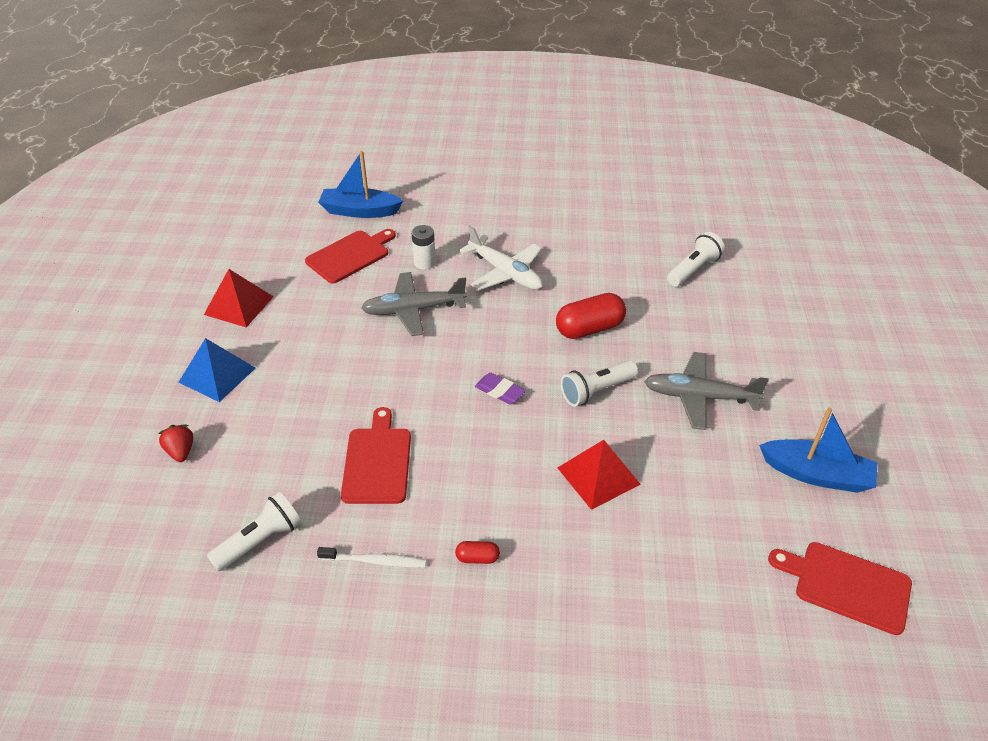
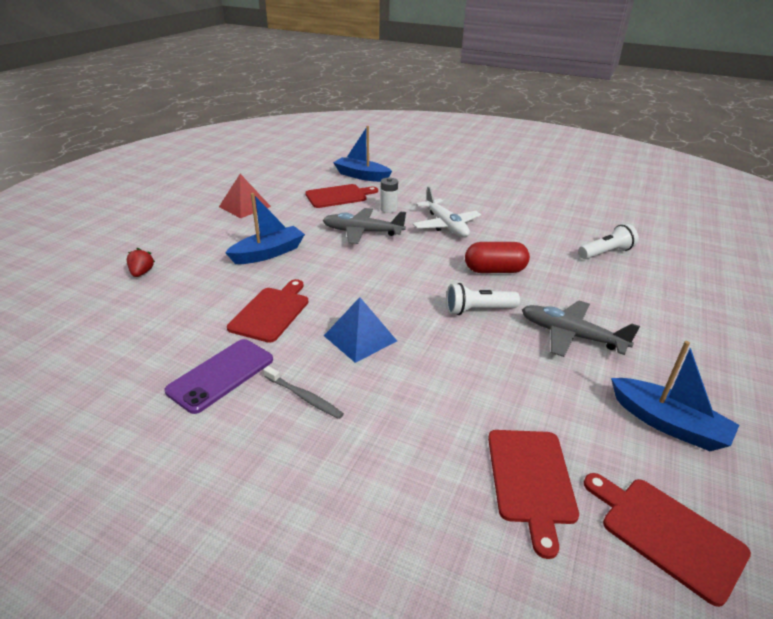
camera: 20 degrees right, 10 degrees down
blue pyramid [179,338,255,402] -> blue pyramid moved to [324,297,397,363]
white flashlight [207,492,301,571] -> none
white toothbrush [317,547,426,567] -> purple phone [165,339,273,414]
red capsule [455,541,500,564] -> grey toothbrush [263,366,344,419]
purple eraser [475,373,526,404] -> none
red pyramid [558,440,641,510] -> none
none -> blue boat [225,193,305,264]
none -> red cutting board [488,430,579,559]

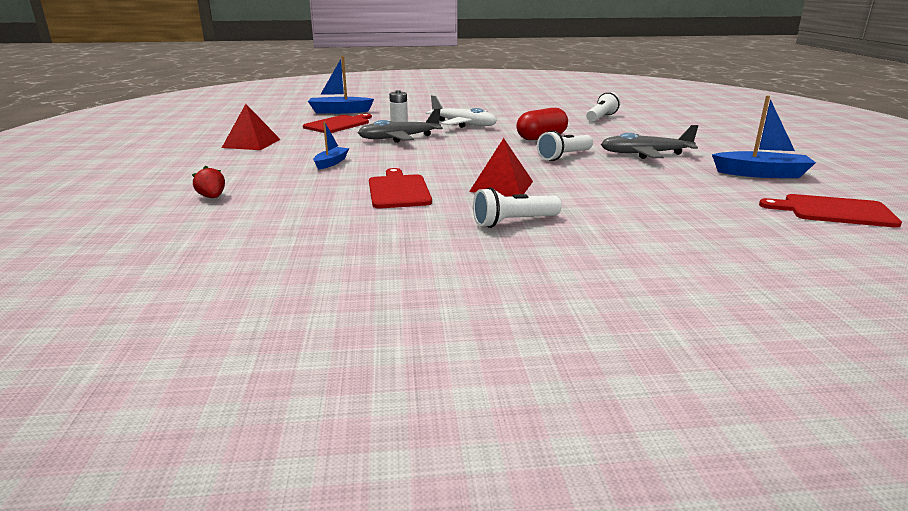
camera: 30 degrees left, 10 degrees down
purple phone [165,339,273,414] -> none
blue boat [225,193,305,264] -> blue boat [313,121,349,170], size x0.59
grey toothbrush [263,366,344,419] -> white flashlight [473,187,562,228]
blue pyramid [324,297,397,363] -> red pyramid [469,138,533,197]
red cutting board [488,430,579,559] -> none

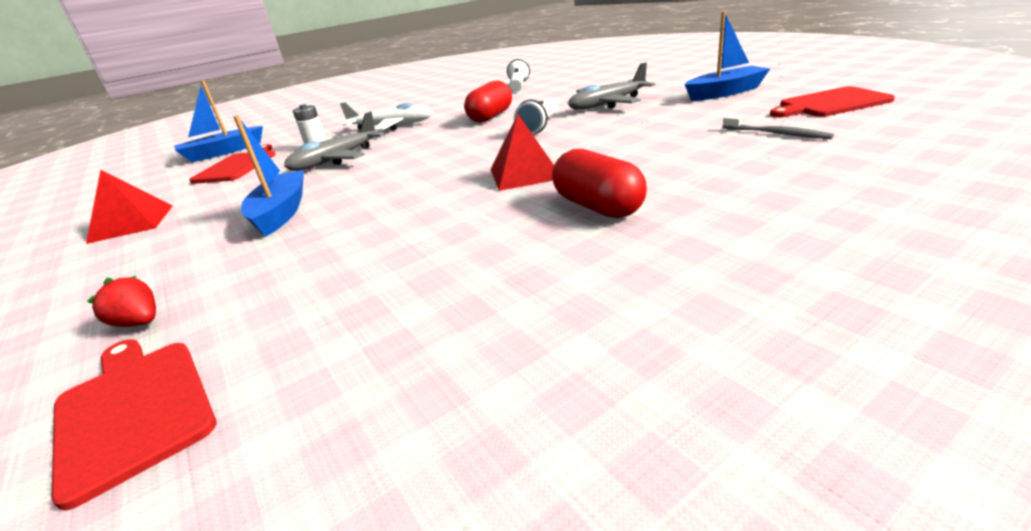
camera: 25 degrees left, 5 degrees up
blue boat [313,121,349,170] -> blue boat [233,115,304,237], size x1.69
red cutting board [369,168,432,208] -> red cutting board moved to [51,339,216,510]
white flashlight [473,187,562,228] -> red capsule [552,149,647,218]
none -> grey toothbrush [723,116,834,139]

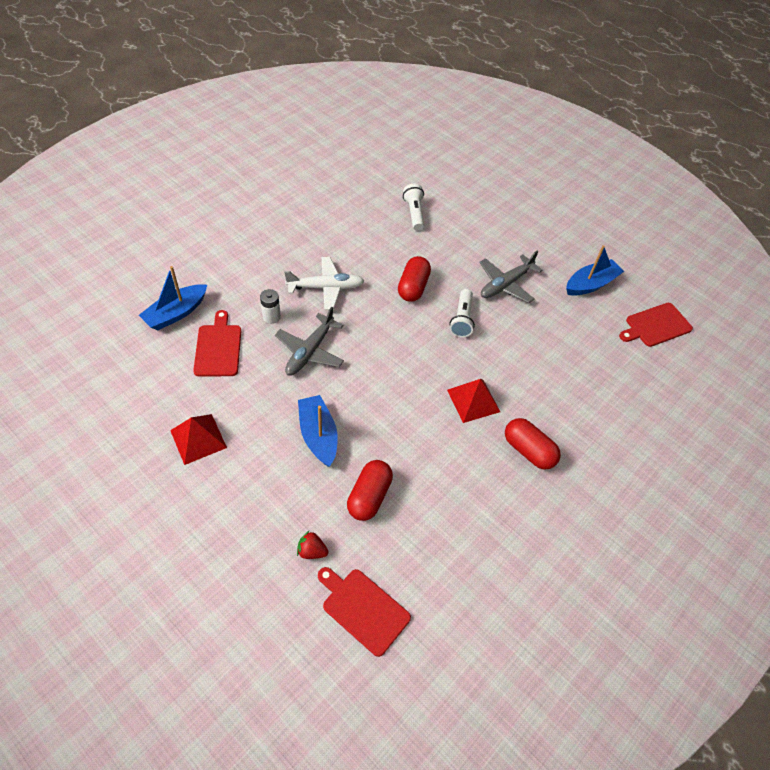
camera: 20 degrees left, 25 degrees up
grey toothbrush [723,116,834,139] -> none
none -> red capsule [347,460,393,521]

